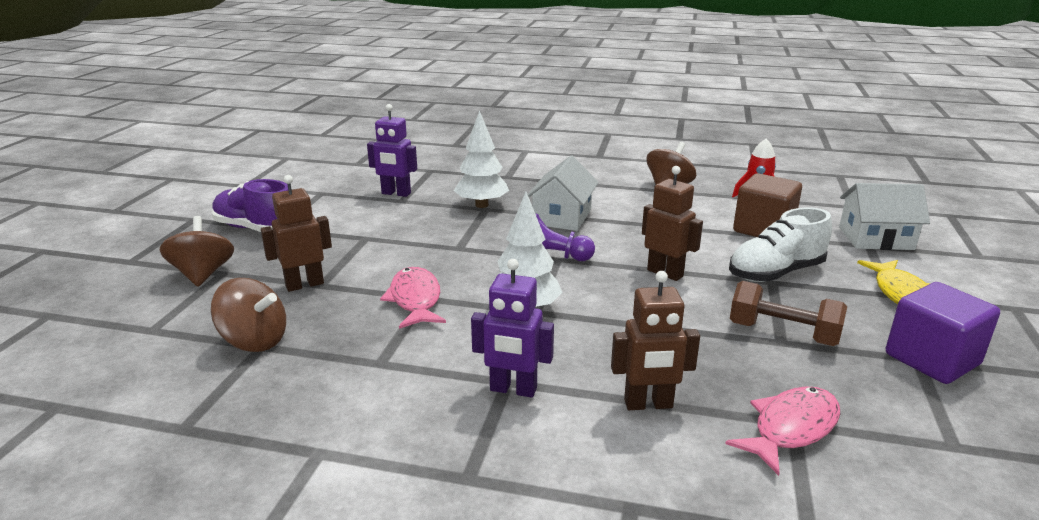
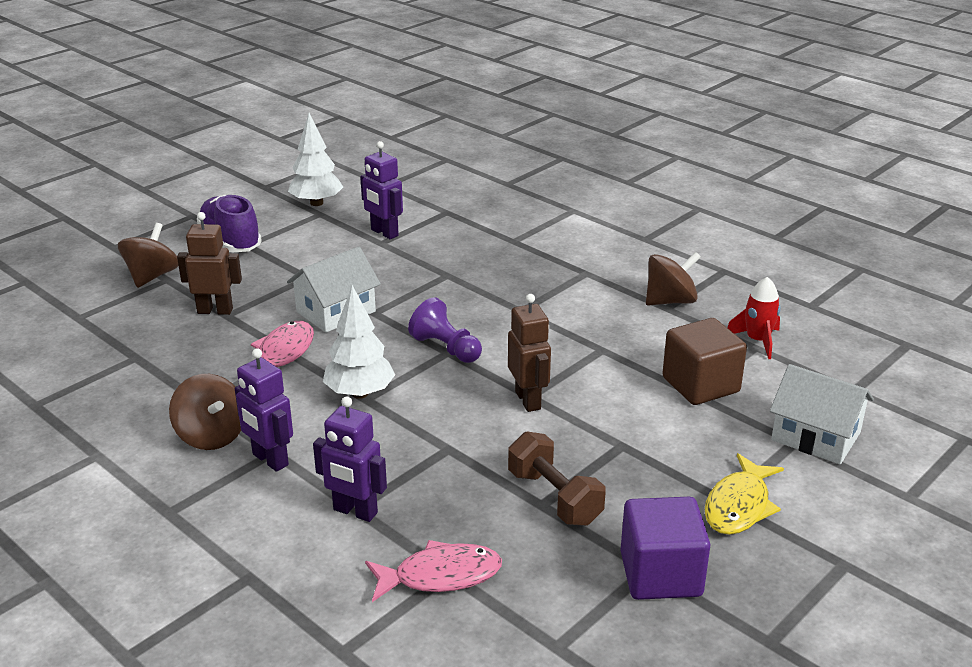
camera: 30 degrees right, 5 degrees up
brown spinning top [211,278,286,352] -> brown spinning top moved to [169,374,241,450]
white tree [454,110,509,208] -> white tree moved to [288,113,343,206]
white house [528,155,599,231] -> white house moved to [287,247,381,333]
brown robot [611,271,700,410] -> purple robot [313,396,387,522]
white shoe [729,207,832,282] -> none

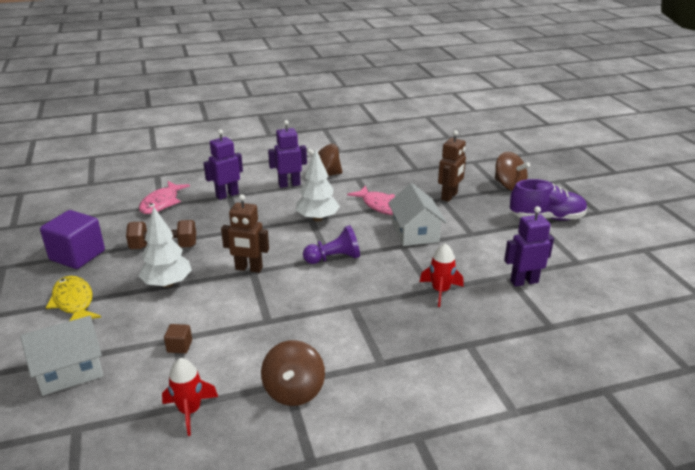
camera: 120 degrees right, 0 degrees up
white tree [288,113,343,206] -> white tree moved to [139,206,192,288]
brown cube [662,318,747,405] -> brown cube [164,324,192,353], size x0.44
none -> red rocket [420,243,464,307]

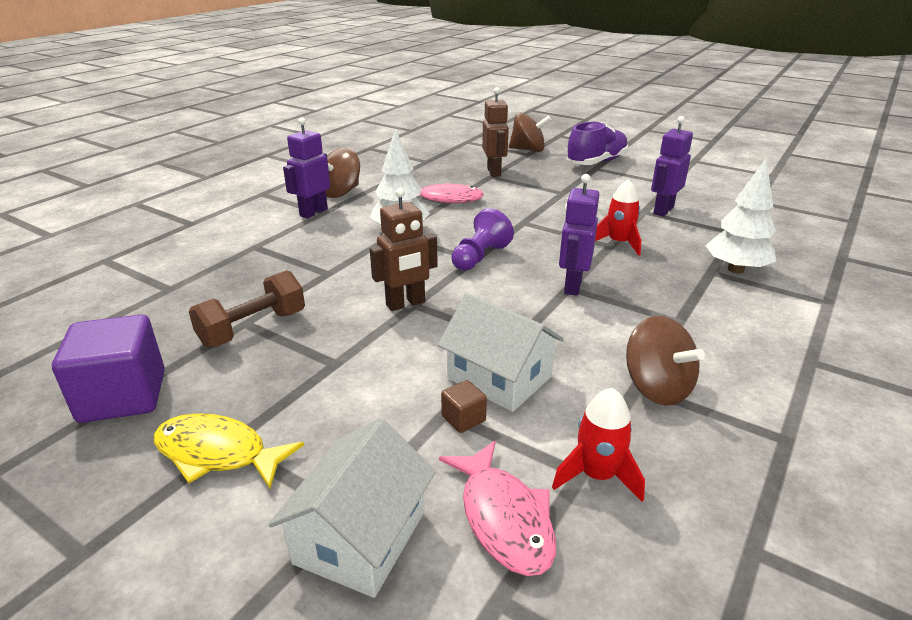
camera: 40 degrees left, 0 degrees up
pink fish [139,181,190,214] -> pink fish moved to [439,440,556,576]
white tree [139,206,192,288] -> white tree moved to [706,158,776,274]
purple robot [204,129,243,200] -> purple robot moved to [559,174,599,296]
white house [388,183,447,246] -> white house moved to [438,293,564,412]

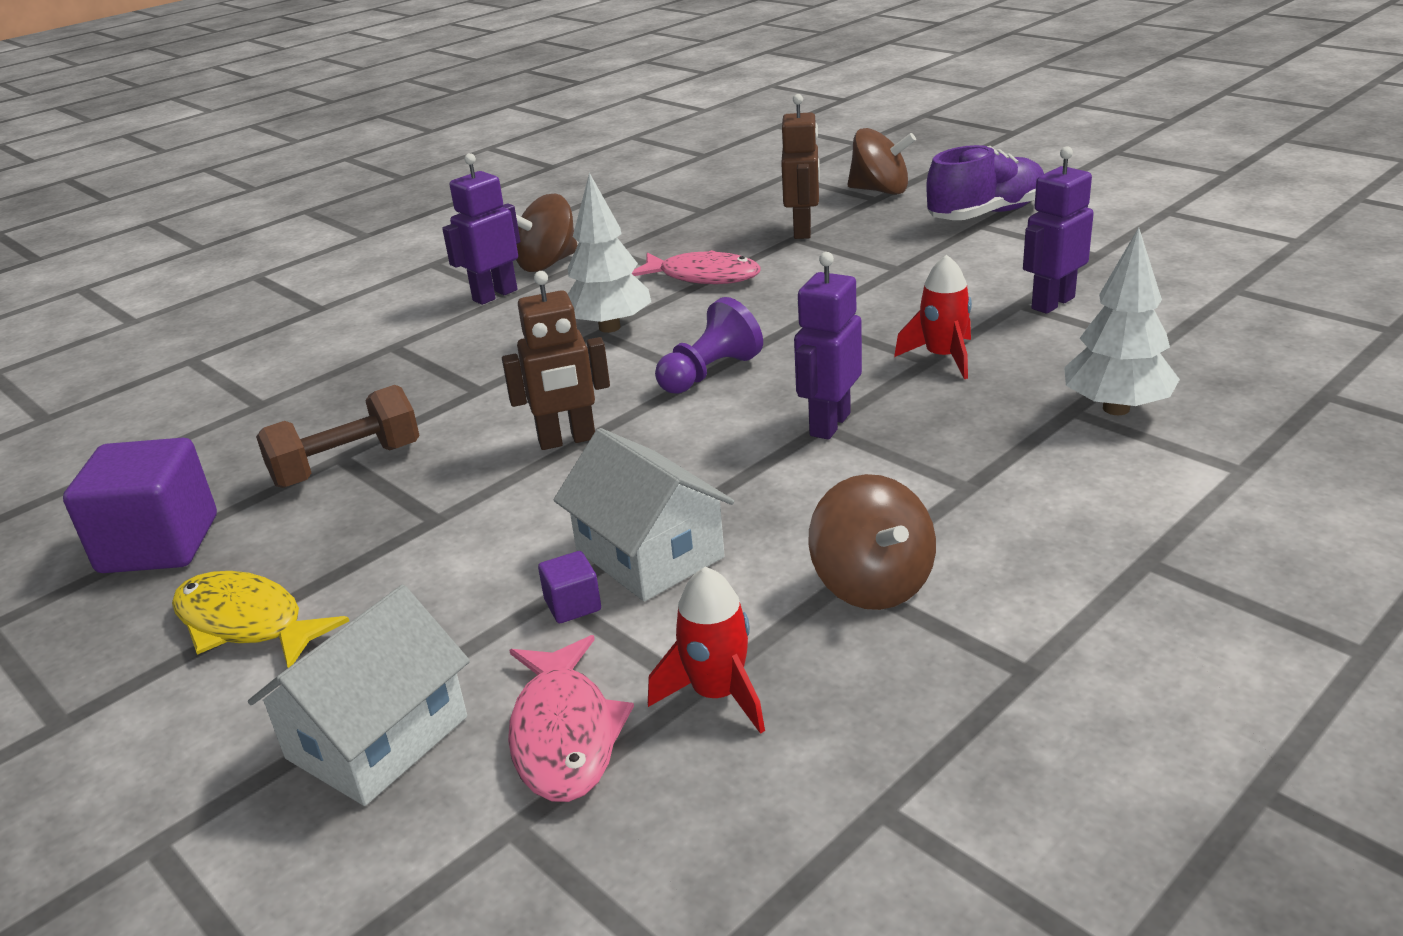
camera: 15 degrees right, 0 degrees up
brown cube [441,380,487,433] -> purple cube [538,551,601,623]

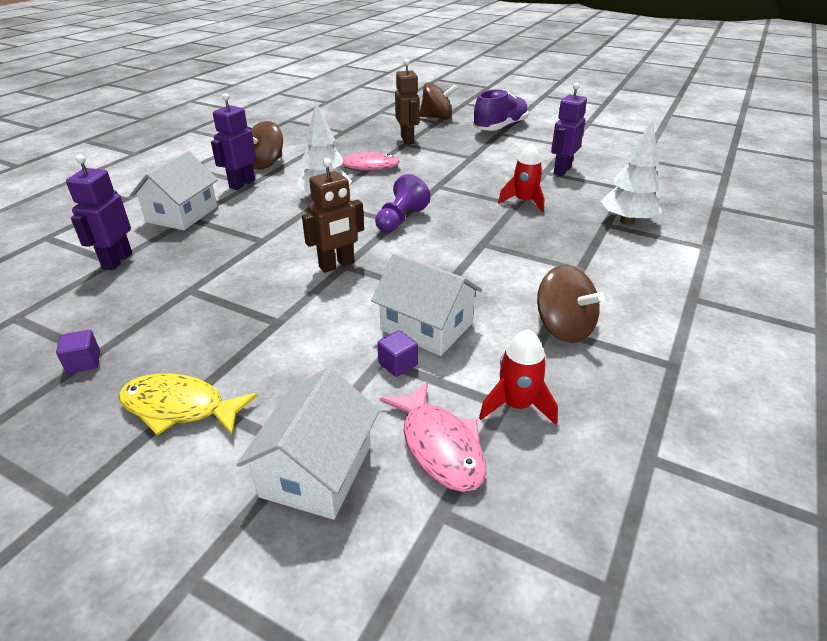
camera: 20 degrees left, 5 degrees up
purple cube [63,438,217,573] -> purple cube [56,330,100,374], size x0.44
brown dumbbell [256,385,420,488] -> none
purple robot [794,252,862,440] -> purple robot moved to [66,155,132,270]
none -> white house [130,151,218,230]

